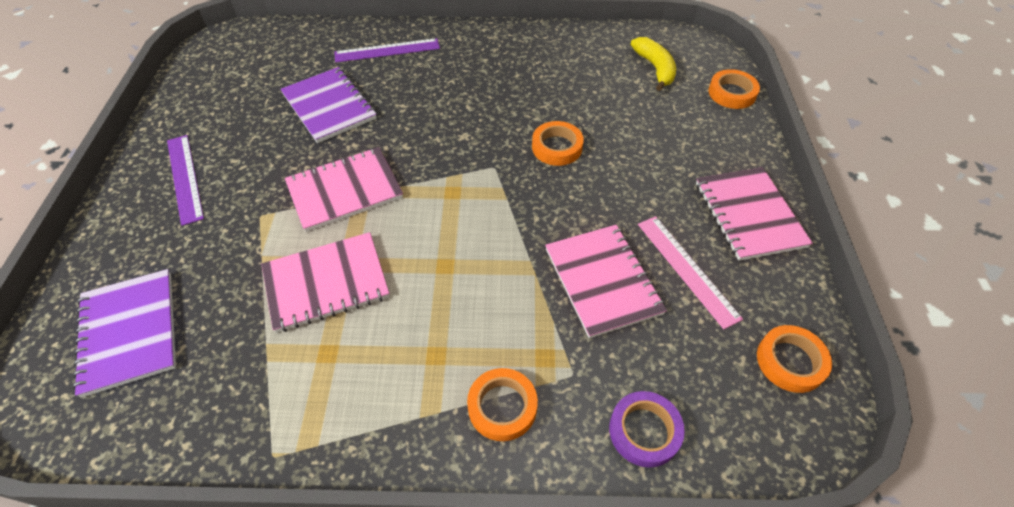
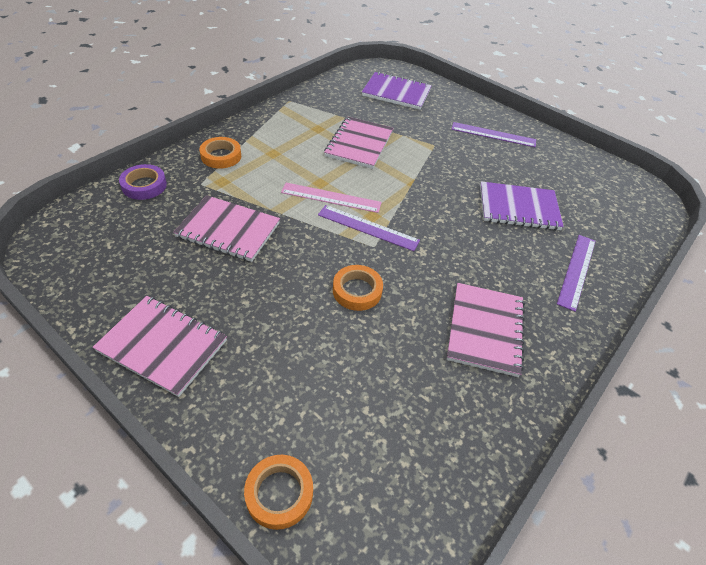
camera: 125 degrees right, 5 degrees down
pink notebook [285,147,403,232] -> pink notebook moved to [447,283,525,377]
yellow banana [631,37,676,91] -> none
pink ruler [638,216,743,329] -> pink ruler moved to [281,183,382,213]
orange tape [757,325,832,393] -> none
none -> purple ruler [318,205,420,251]

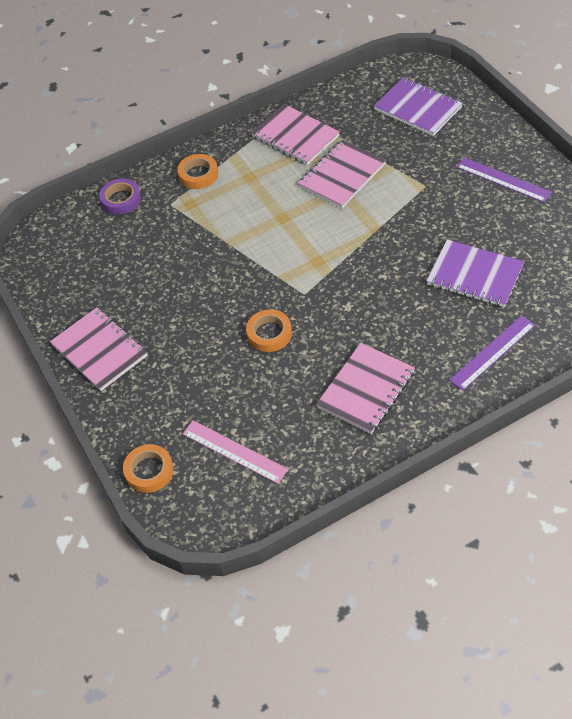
camera: 30 degrees right, 5 degrees up
pink notebook [173,195,280,262] -> pink notebook moved to [251,104,340,165]
pink ruler [281,183,382,213] -> pink ruler moved to [183,420,288,484]
purple ruler [318,205,420,251] -> none

